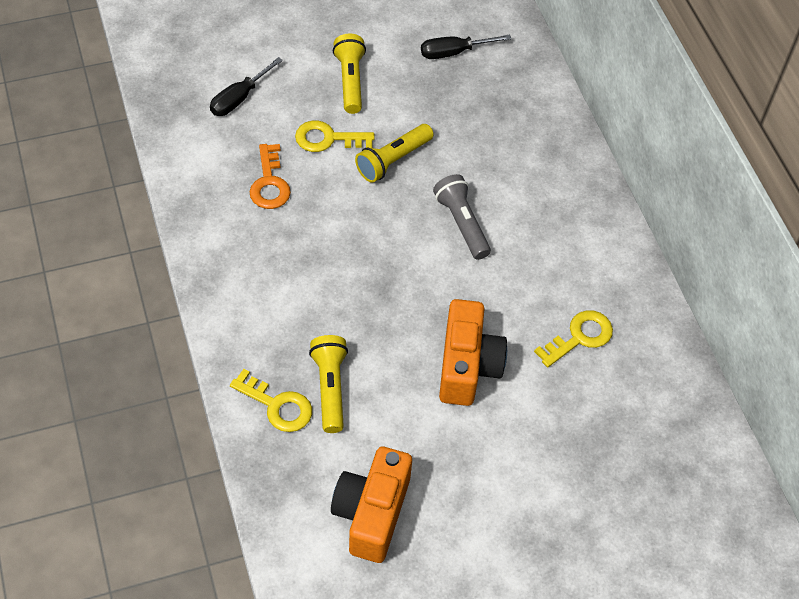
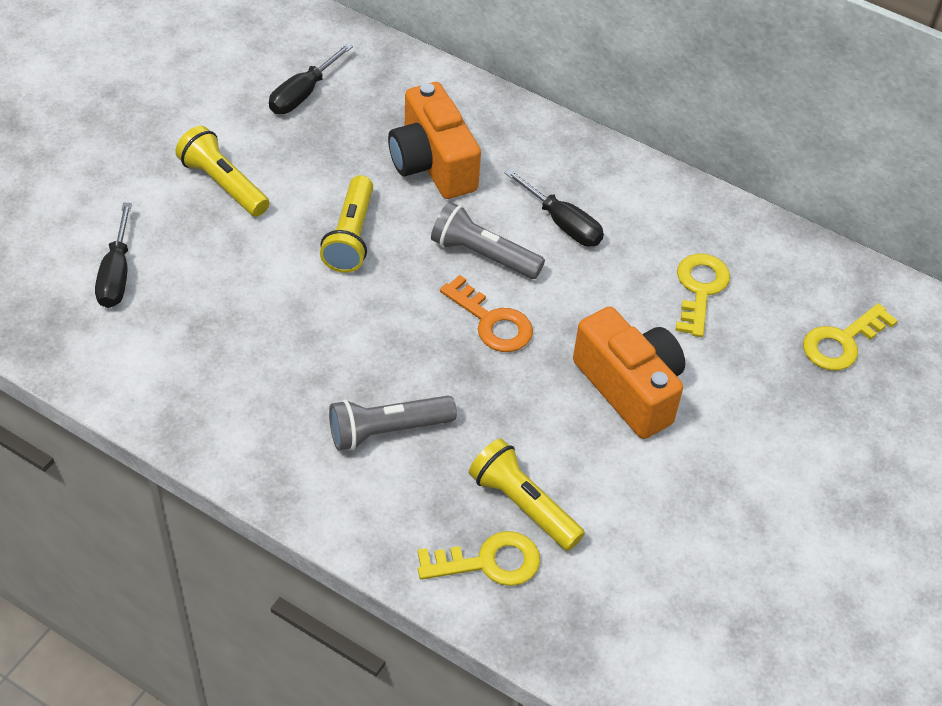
camera: 40 degrees left, 5 degrees down
orange key [249,144,291,209] -> orange key moved to [440,275,533,352]
yellow key [295,121,375,152] -> yellow key moved to [803,303,898,371]
orange camera [331,446,412,563] -> orange camera moved to [388,82,481,199]
none -> grey flashlight [329,395,457,451]
none -> black screwdriver [504,169,604,246]

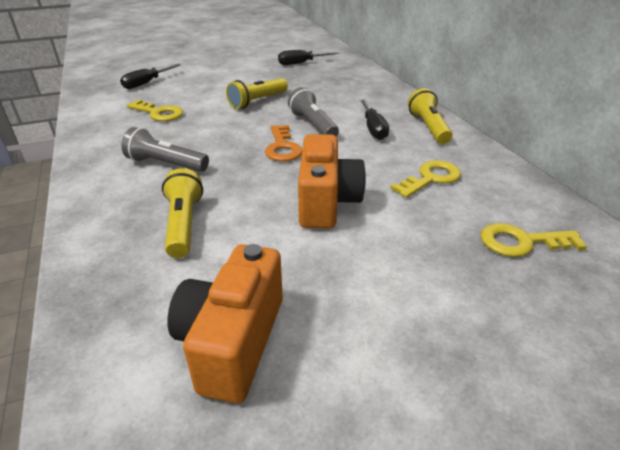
camera: 40 degrees right, 15 degrees down
yellow flashlight [175,126,270,217] -> yellow flashlight moved to [408,88,453,144]
orange camera [388,82,481,199] -> orange camera moved to [167,244,283,403]
yellow key [418,531,540,586] -> yellow key moved to [126,100,184,121]

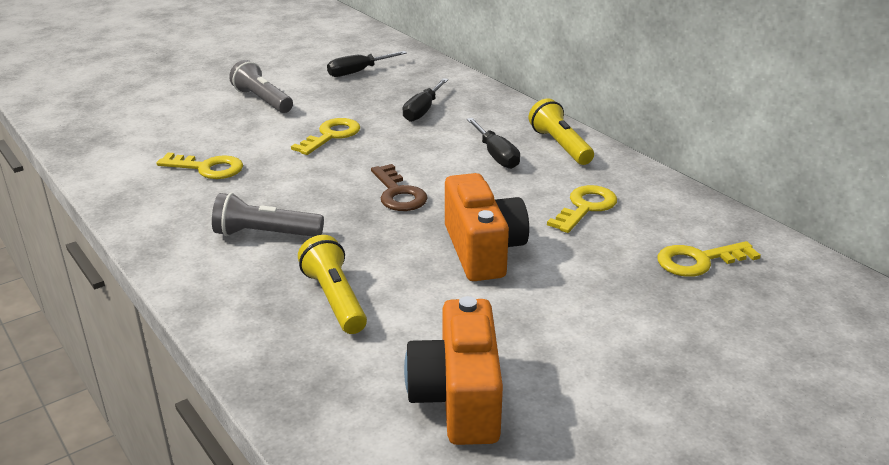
camera: 15 degrees left, 5 degrees down
black screwdriver [120,64,181,89] -> black screwdriver moved to [403,78,448,122]
yellow flashlight [226,78,288,109] -> yellow key [291,118,360,155]
orange key [265,125,302,162] -> brown key [371,164,428,211]
grey flashlight [288,87,339,137] -> grey flashlight moved to [229,60,293,113]

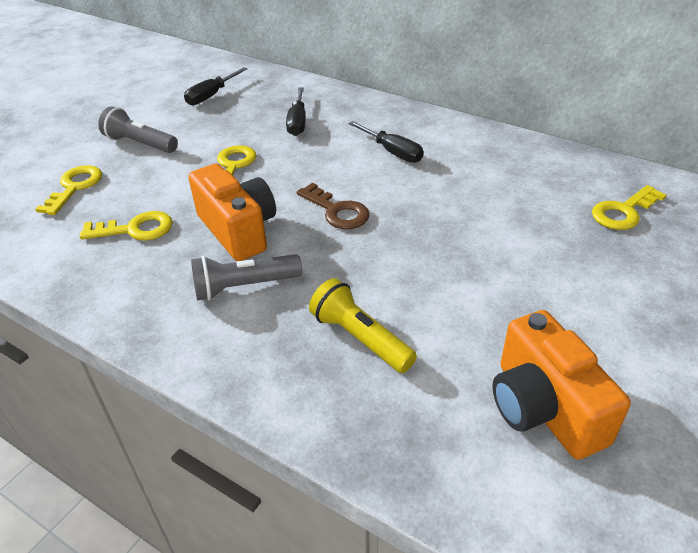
camera: 20 degrees left, 10 degrees up
orange camera [445,173,529,281] -> orange camera moved to [188,164,276,261]
yellow flashlight [529,98,594,165] -> none
yellow key [547,185,617,233] -> yellow key moved to [35,165,102,215]

